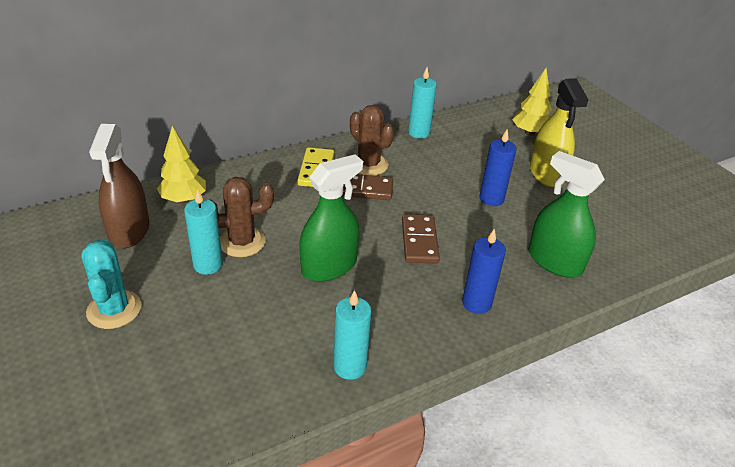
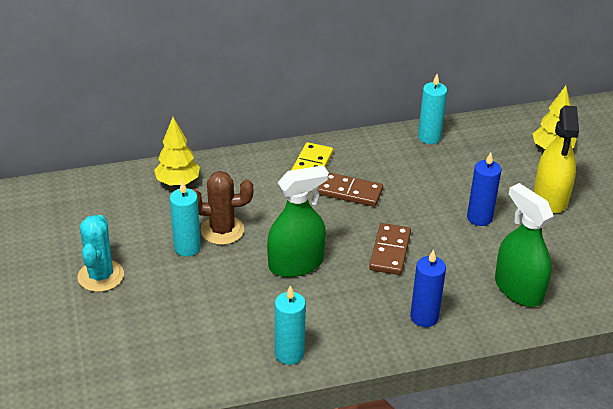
camera: 15 degrees right, 0 degrees up
brown spray bottle [89,124,149,248] -> none
brown cactus [350,105,394,176] -> none

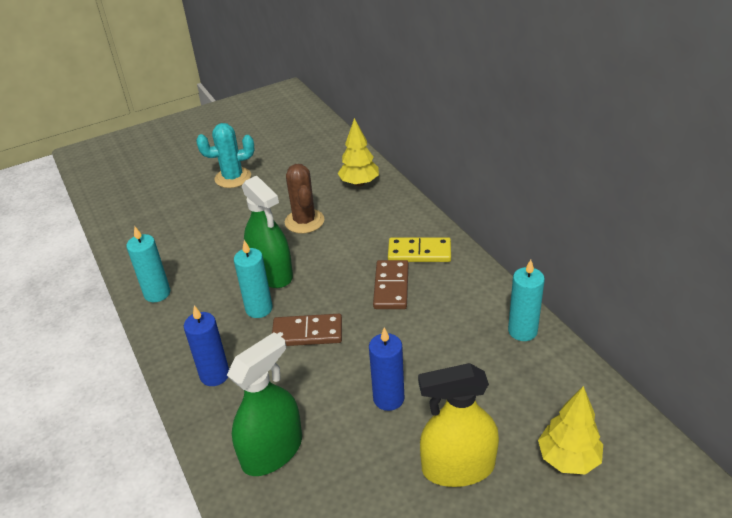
camera: 80 degrees right, 0 degrees up
turquoise candle [170,180,201,256] -> turquoise candle moved to [234,240,273,318]

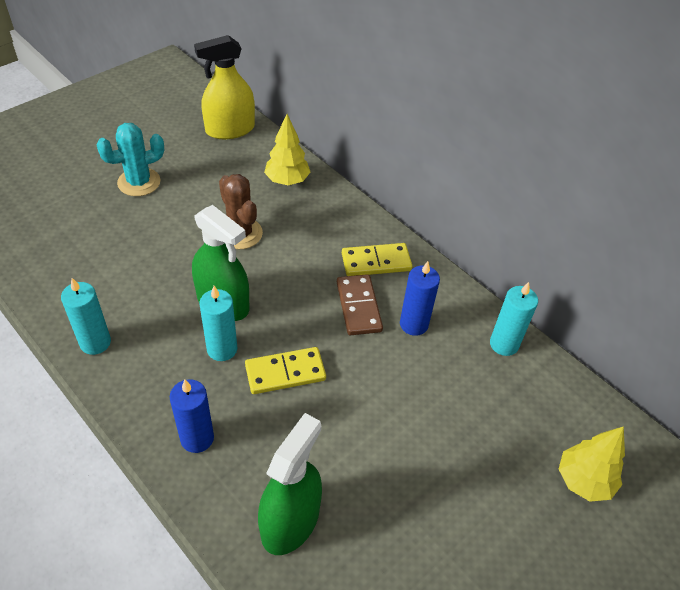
camera: 20 degrees left, 10 degrees up
brown domino [272,314,342,346] -> yellow domino [245,347,326,394]
blue candle [369,327,404,411] -> blue candle moved to [400,261,440,336]
yellow spray bottle [418,363,499,487] -> yellow spray bottle moved to [194,35,255,139]

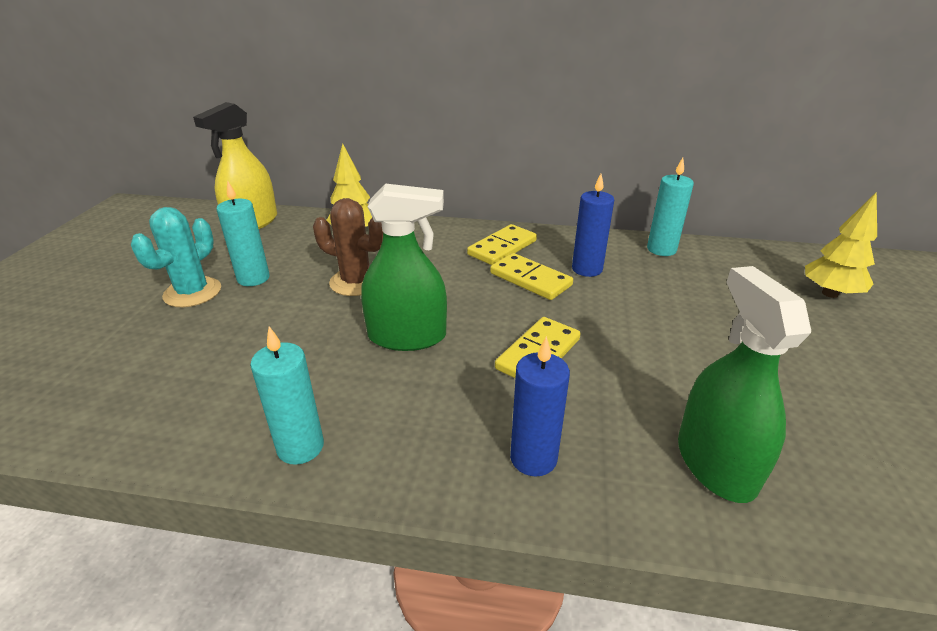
camera: 35 degrees left, 15 degrees down
turquoise candle [199,286,237,361] -> turquoise candle moved to [216,181,270,286]
brown domino [337,274,383,336] -> yellow domino [490,253,573,300]

